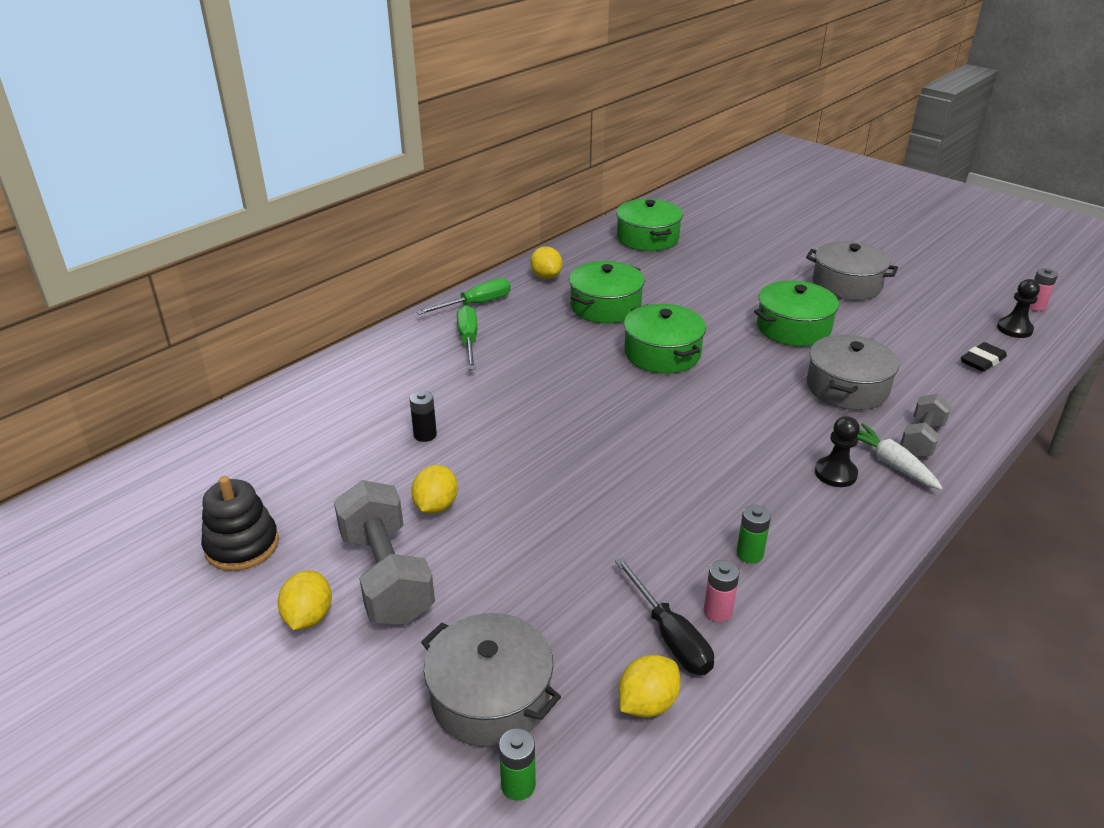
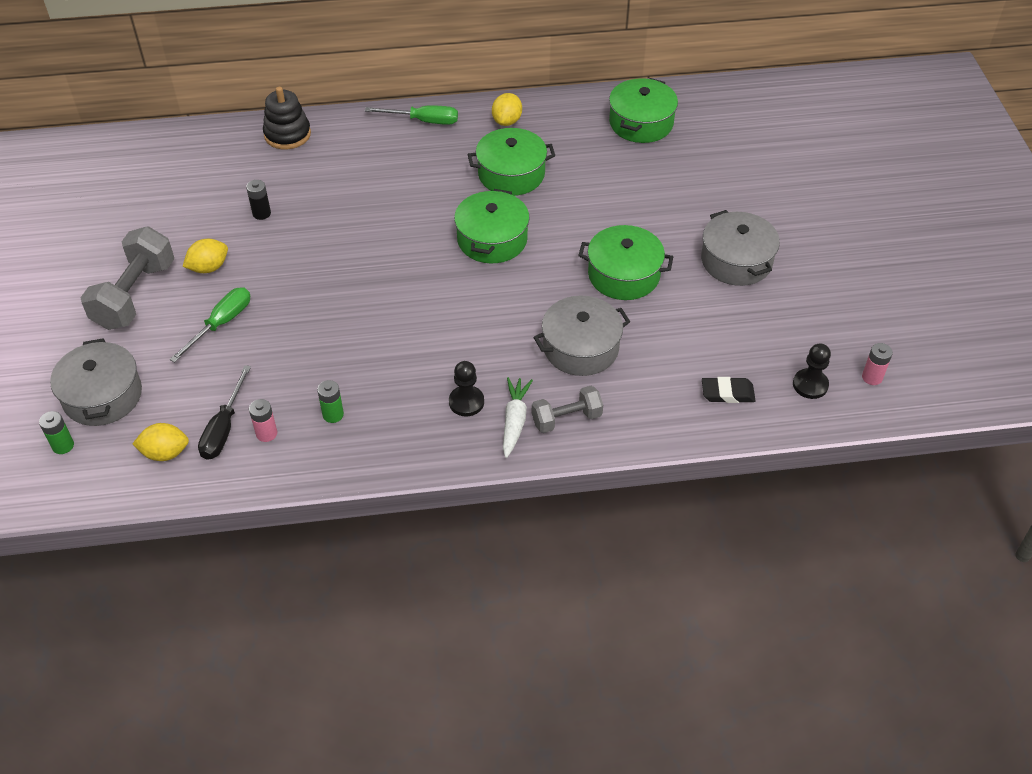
camera: 40 degrees right, 15 degrees up
black stacking toy [201,476,279,571] -> black stacking toy moved to [263,87,311,149]
yellow lemon [278,570,332,630] -> none
green screwdriver [457,305,477,370] -> green screwdriver moved to [170,287,250,363]

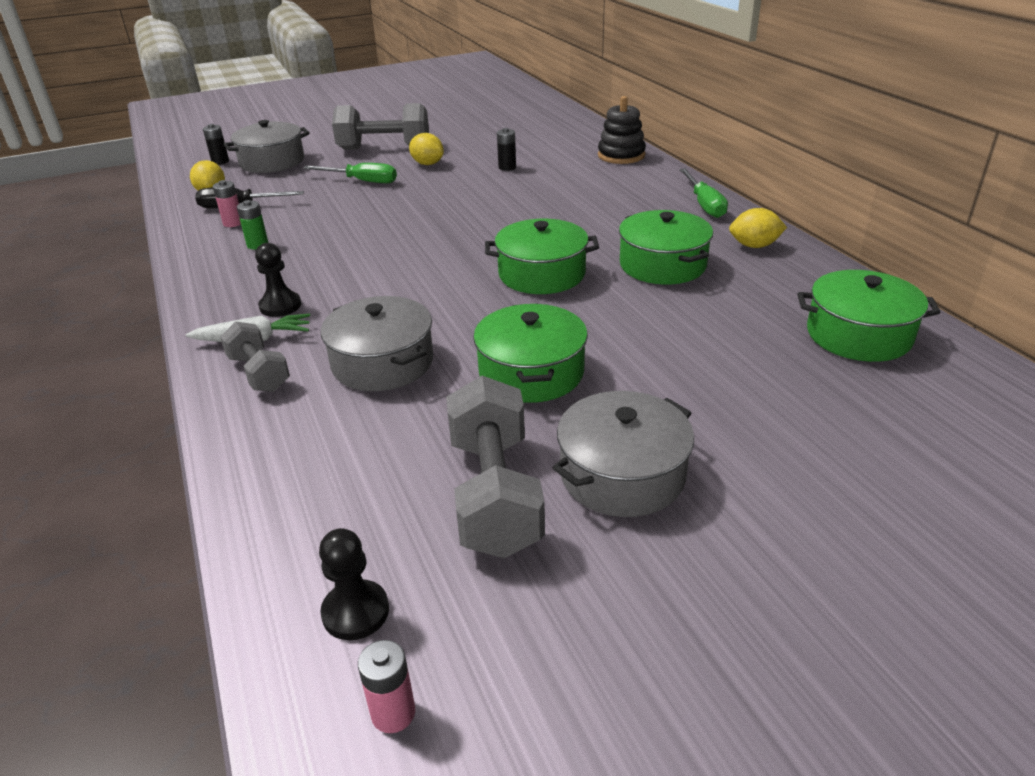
camera: 75 degrees right, 15 degrees down
green battery [39,411,74,454] -> black battery [203,124,229,165]
black eraser [702,377,756,403] -> none
none -> grey dumbbell [446,376,545,558]

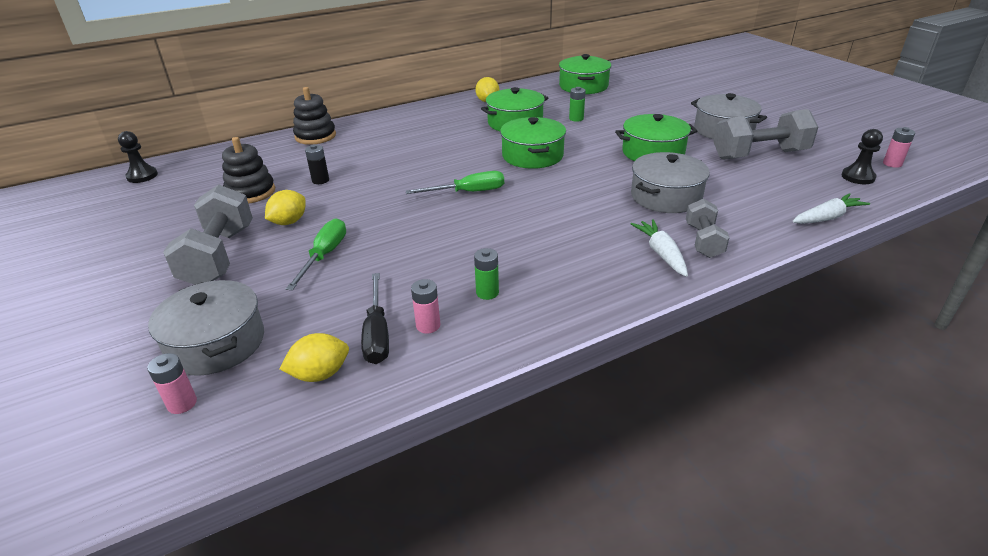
camera: 95 degrees left, 0 degrees up
black battery [203,124,229,165] -> pink battery [147,353,197,414]
grey dumbbell [220,321,290,392] -> grey dumbbell turned 45 degrees counterclockwise [686,199,730,258]
black pawn [255,243,301,317] -> black pawn moved to [118,131,158,183]
green screwdriver [679,169,728,218] -> green screwdriver moved to [406,171,504,194]
none -> black stacking toy [222,137,275,204]
none -> green battery [569,87,586,122]
none -> white carrot [792,193,870,224]

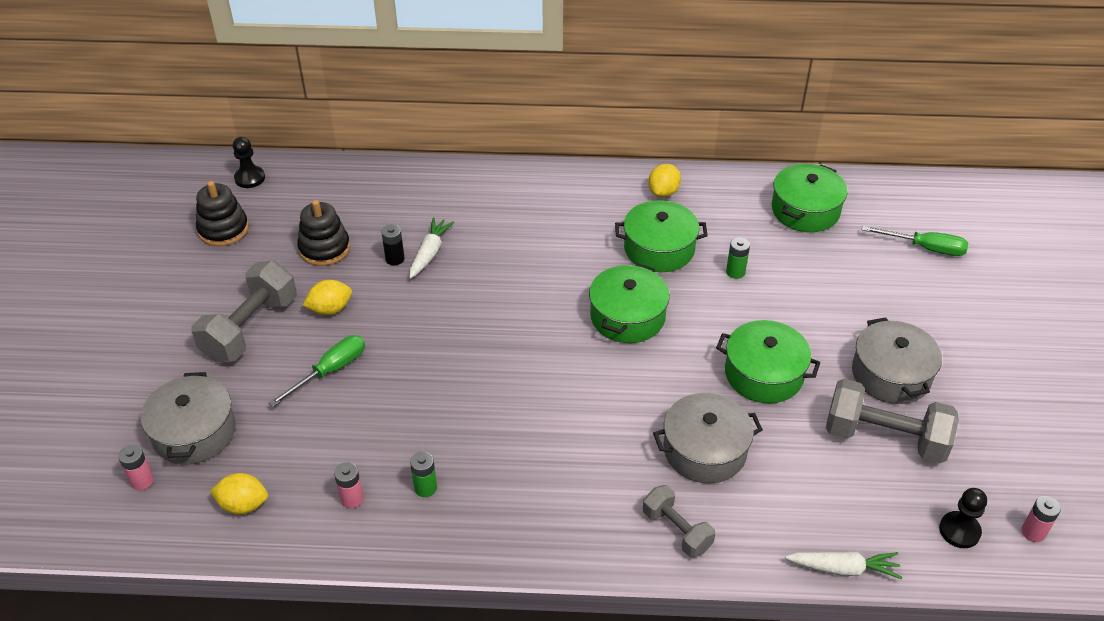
camera: 30 degrees right, 10 degrees up
black stacking toy [293,87,336,145] -> black stacking toy moved to [196,181,249,246]
black screwdriver [361,273,389,364] -> none
green screwdriver [406,171,504,194] -> green screwdriver moved to [862,226,968,256]
white carrot [631,219,688,277] -> white carrot moved to [409,217,454,279]
grey dumbbell [686,199,730,258] -> grey dumbbell turned 75 degrees counterclockwise [643,485,715,558]

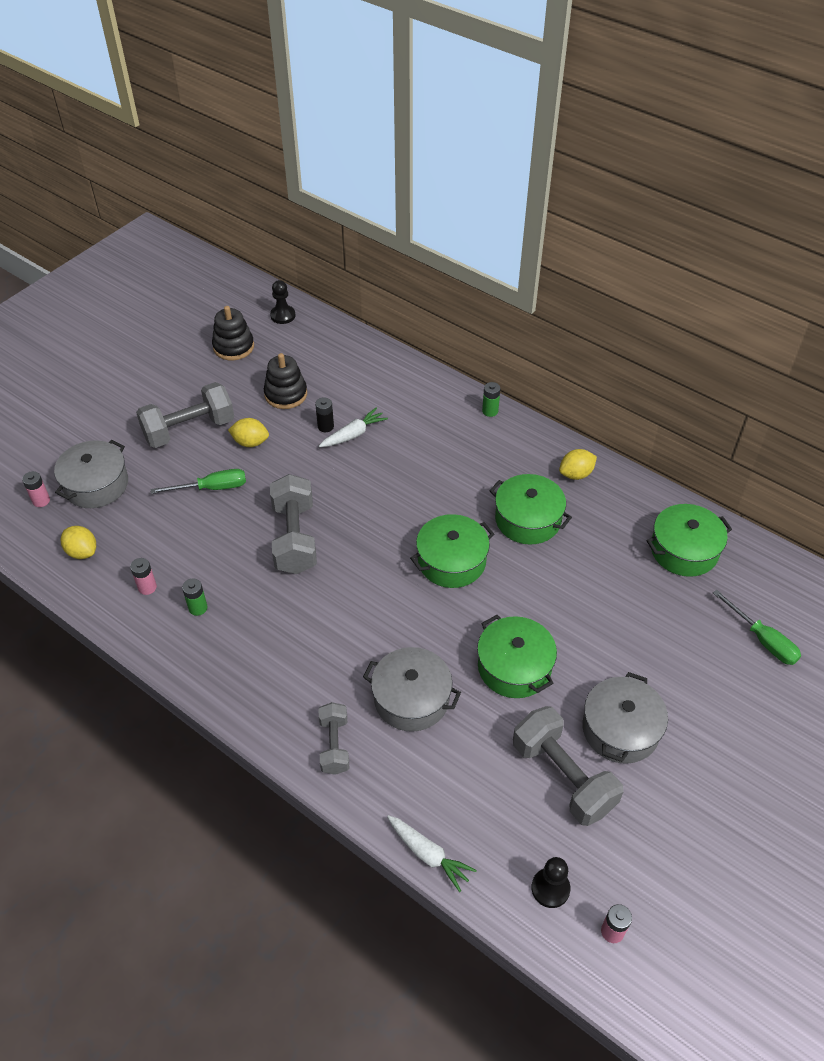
camera: 35 degrees right, 5 degrees up
green battery [726,237,750,279] -> green battery moved to [482,382,500,417]
none -> grey dumbbell [270,474,317,574]

